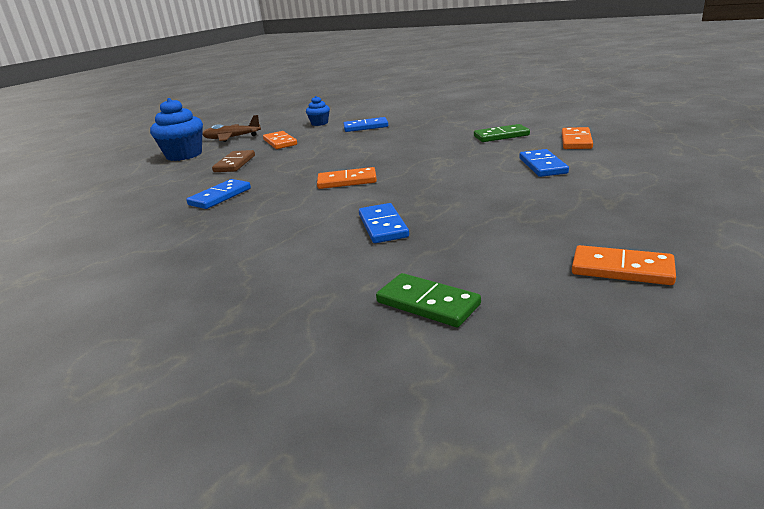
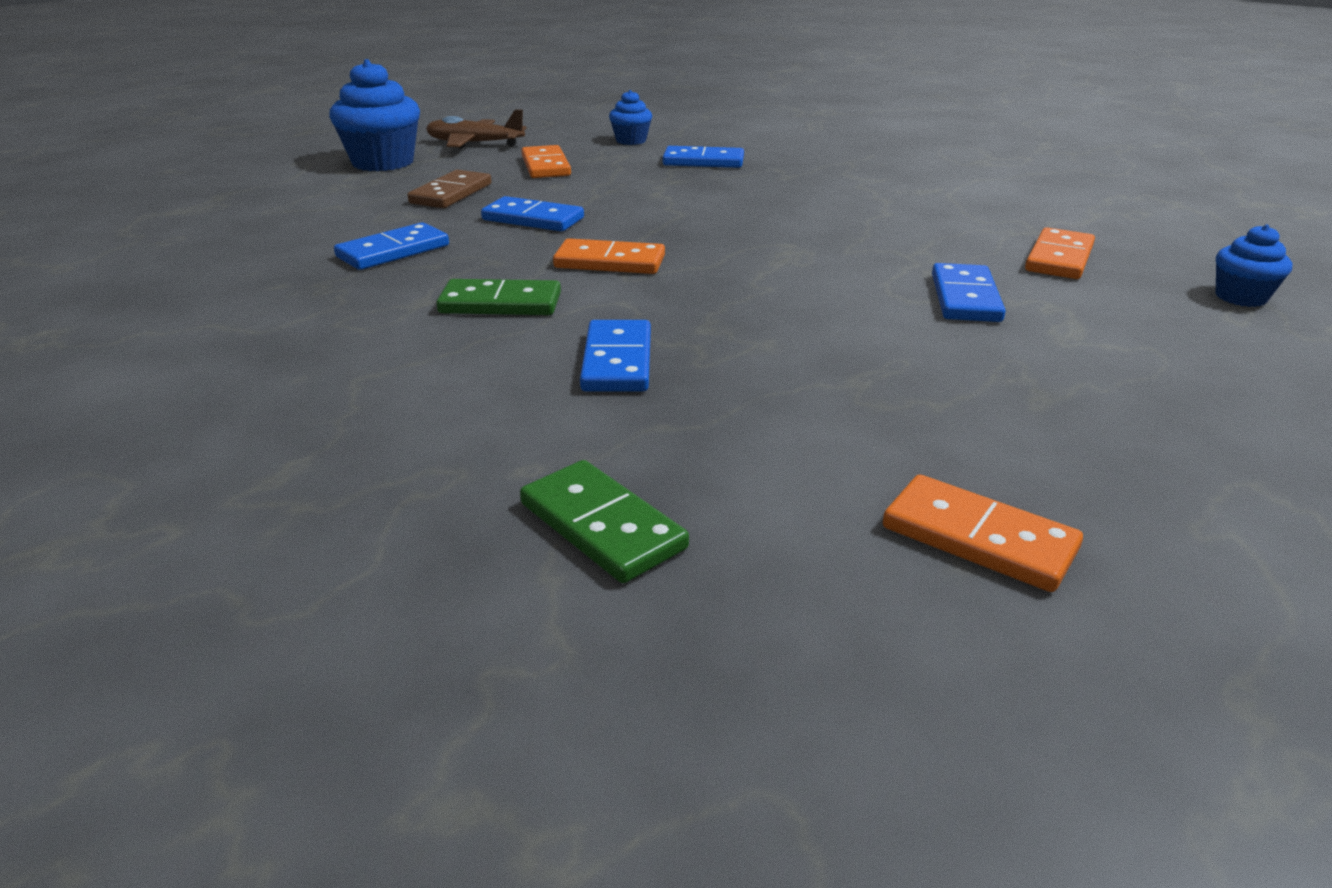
camera: 10 degrees right, 5 degrees up
green domino [474,124,530,142] -> green domino moved to [436,279,561,315]
none -> blue domino [481,196,584,231]
none -> blue cupcake [1216,224,1293,307]

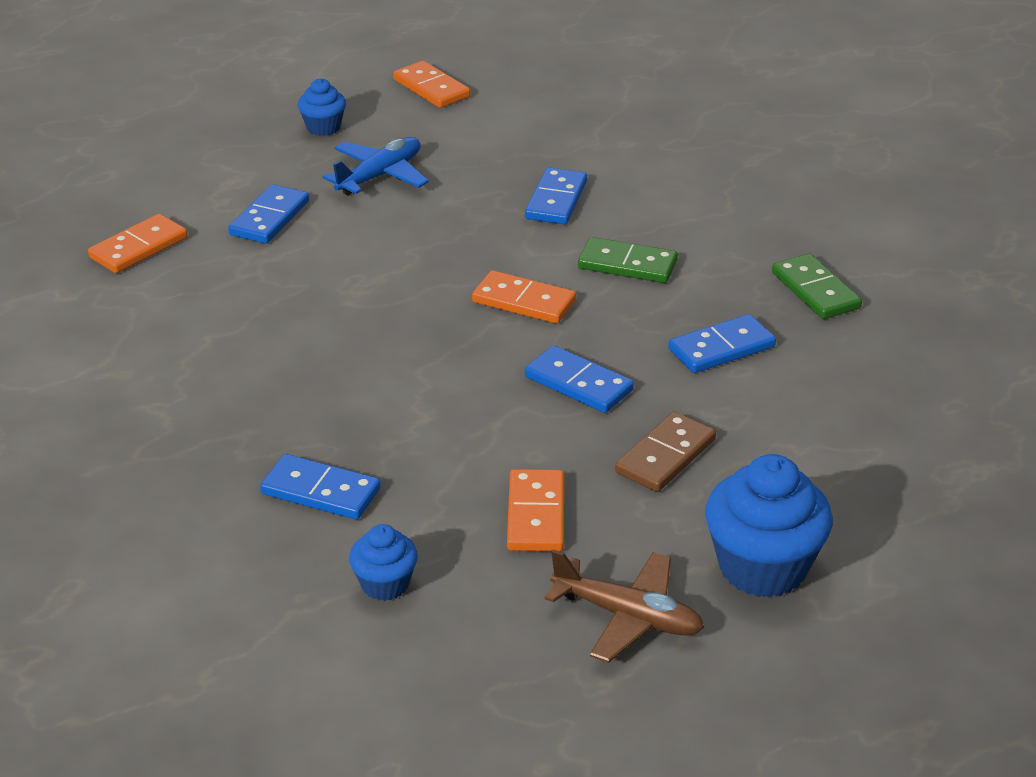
camera: 165 degrees left, 5 degrees up
green domino [520,460,689,583] -> green domino moved to [772,253,862,319]
blue cupcake [1216,224,1293,307] -> blue cupcake moved to [298,78,346,136]
none -> blue plane [322,137,429,195]

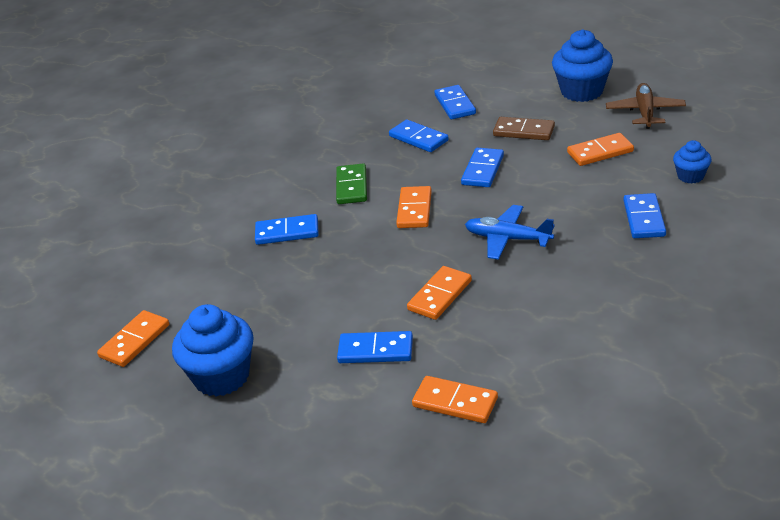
camera: 105 degrees left, 0 degrees up
blue cupcake [298,78,346,136] -> blue cupcake [172,304,254,397], size x1.85
blue plane [322,137,429,195] -> blue plane moved to [465,205,555,260]
green domino [772,253,862,319] -> none
none -> orange domino [407,266,472,320]
none -> blue domino [434,85,476,119]

